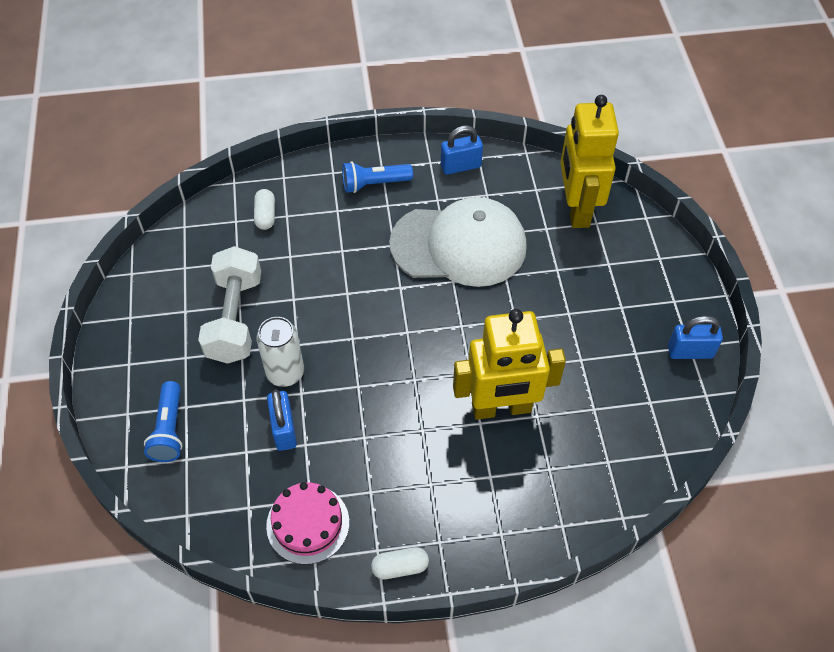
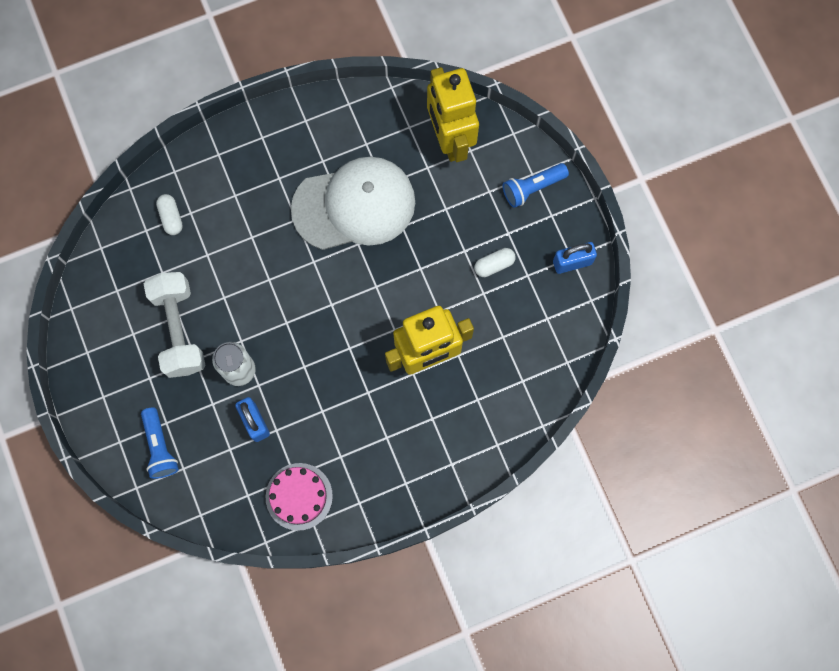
camera: 15 degrees left, 20 degrees up
blue flashlight [342,161,413,193] -> blue flashlight moved to [503,163,569,208]
white capsule [371,547,429,579] -> white capsule moved to [474,248,515,277]
blue padlock [441,125,483,175] -> none

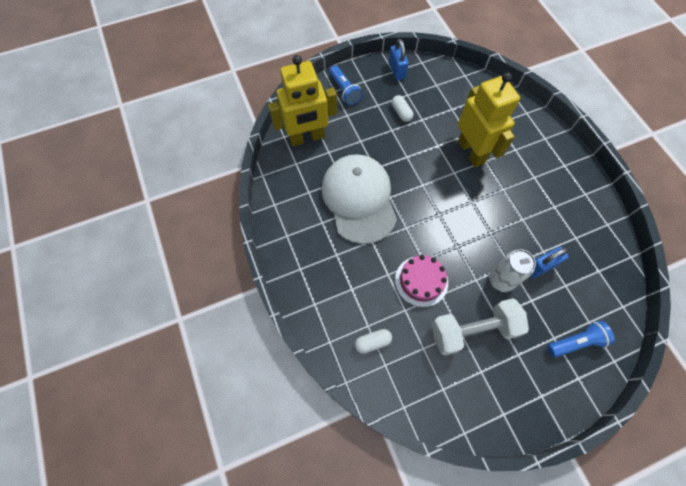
camera: 90 degrees left, 10 degrees down
pink cake [266,463,333,531] -> pink cake moved to [395,255,448,307]

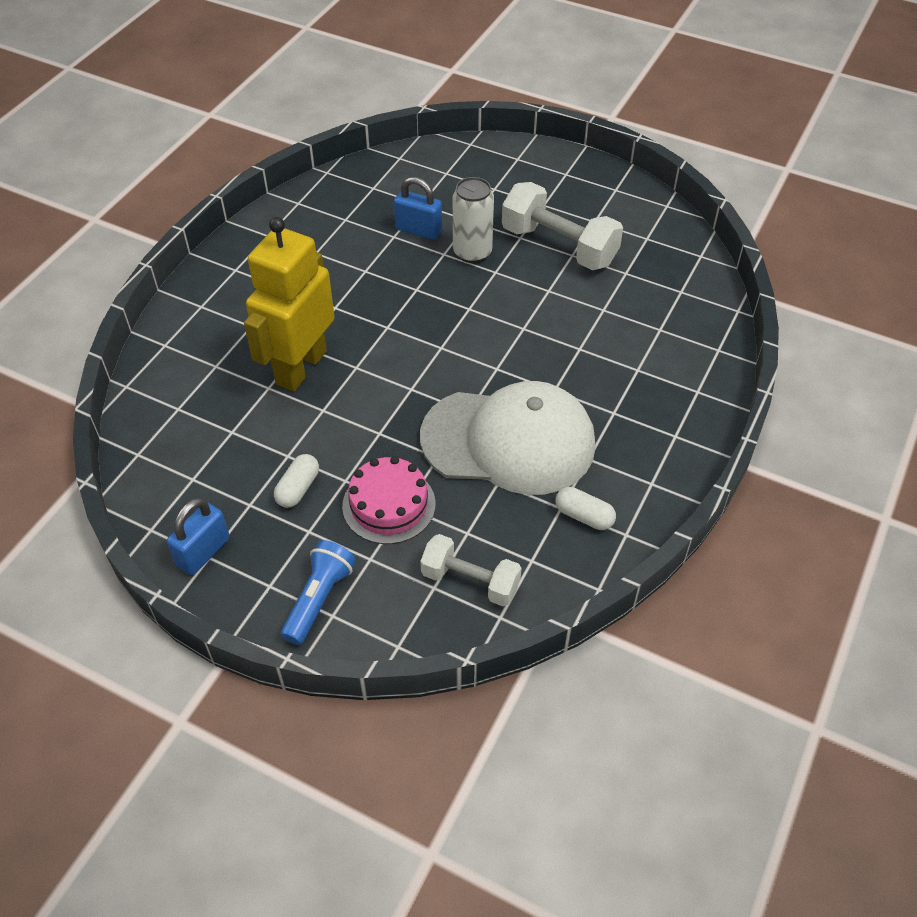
camera: 130 degrees left, 15 degrees down
yellow robot [268,55,337,146] -> white dumbbell [420,534,522,606]
white cap [321,154,397,244] -> white cap turned 120 degrees counterclockwise [420,381,596,495]
white capsule [355,329,392,354] -> white capsule moved to [555,487,616,530]
pink cake [395,255,448,307] -> pink cake moved to [342,456,436,544]
blue flashlight [547,320,615,357] -> none

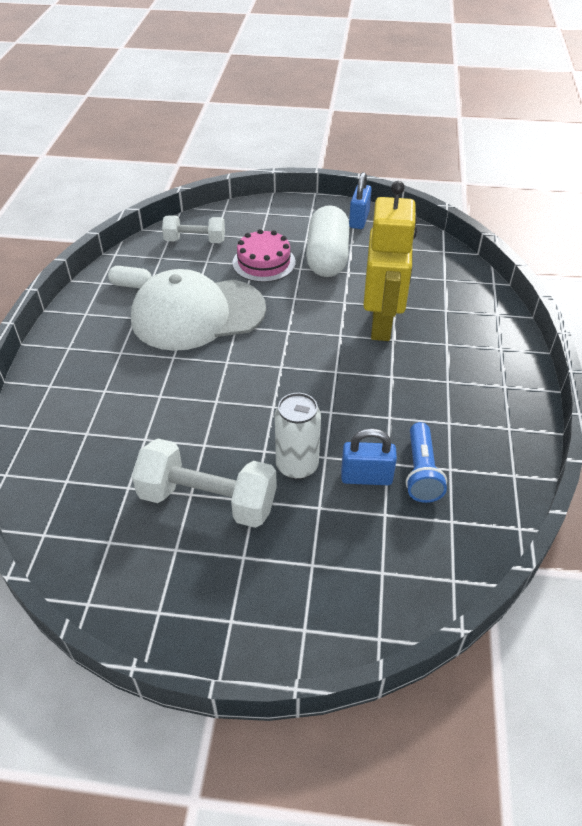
camera: 160 degrees right, 5 degrees down
white capsule [274,454,319,508] -> white capsule [306,205,349,277], size x2.13
blue flashlight [281,540,356,645] -> blue flashlight moved to [406,422,447,503]

